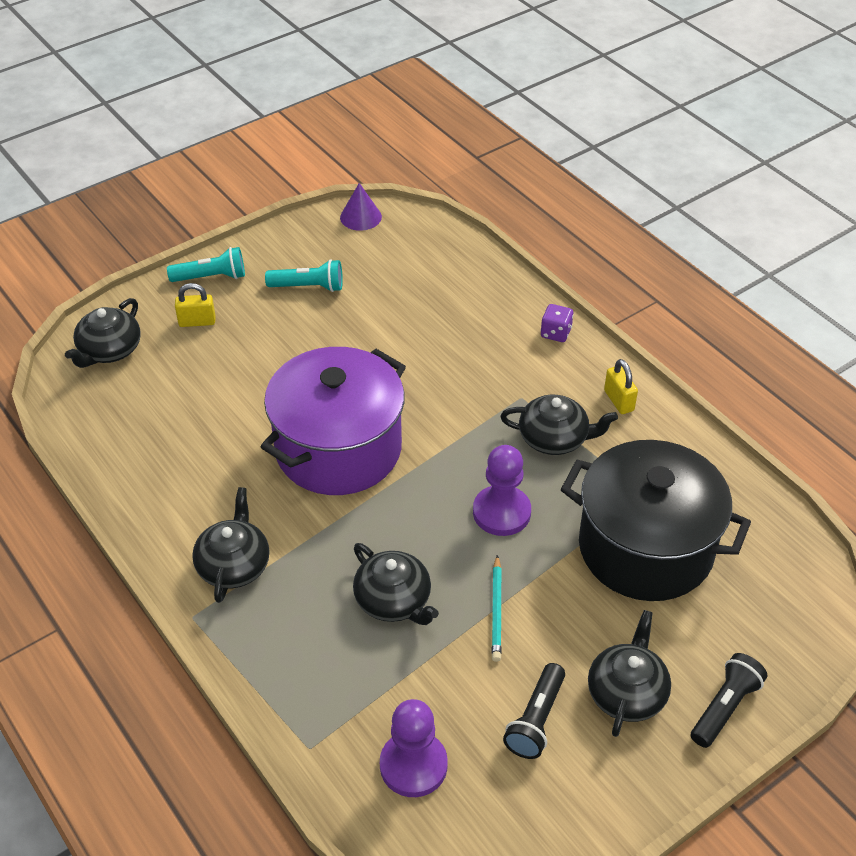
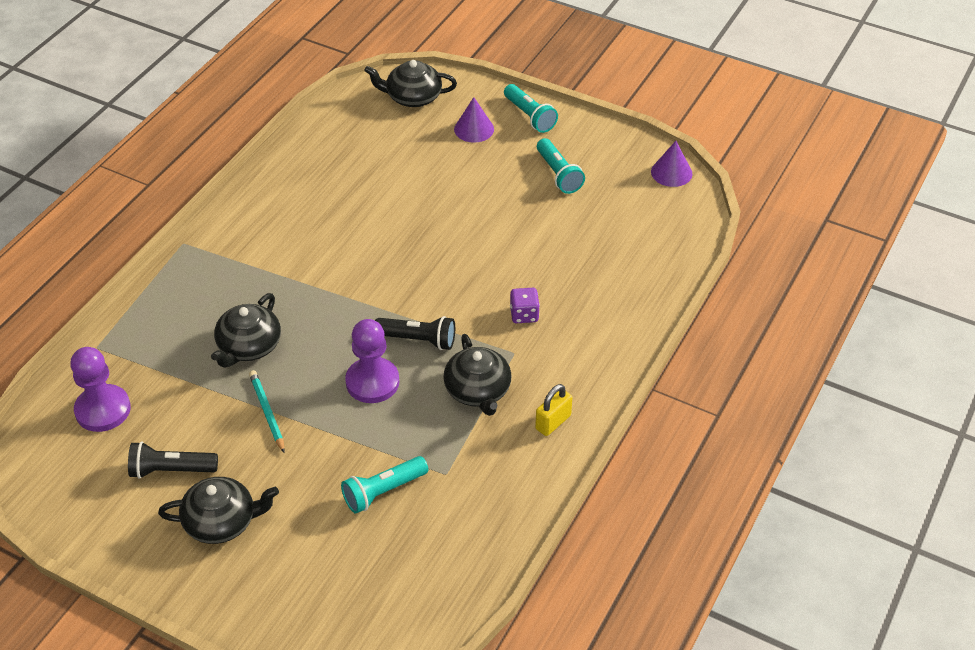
camera: 65 degrees right, 0 degrees up
yellow padlock [175,283,215,327] -> purple cone [454,97,494,143]
black teapot [192,487,270,603] -> none
purple pot [260,347,406,495] -> none
turquoise pencil [492,555,502,662] -> turquoise pencil turned 90 degrees clockwise [249,370,285,453]
purple dice [541,304,573,342] -> purple dice moved to [510,288,540,323]
black pot [561,440,751,601] -> turquoise flashlight [341,456,428,513]
black flashlight [691,653,767,748] -> black flashlight moved to [375,316,455,350]

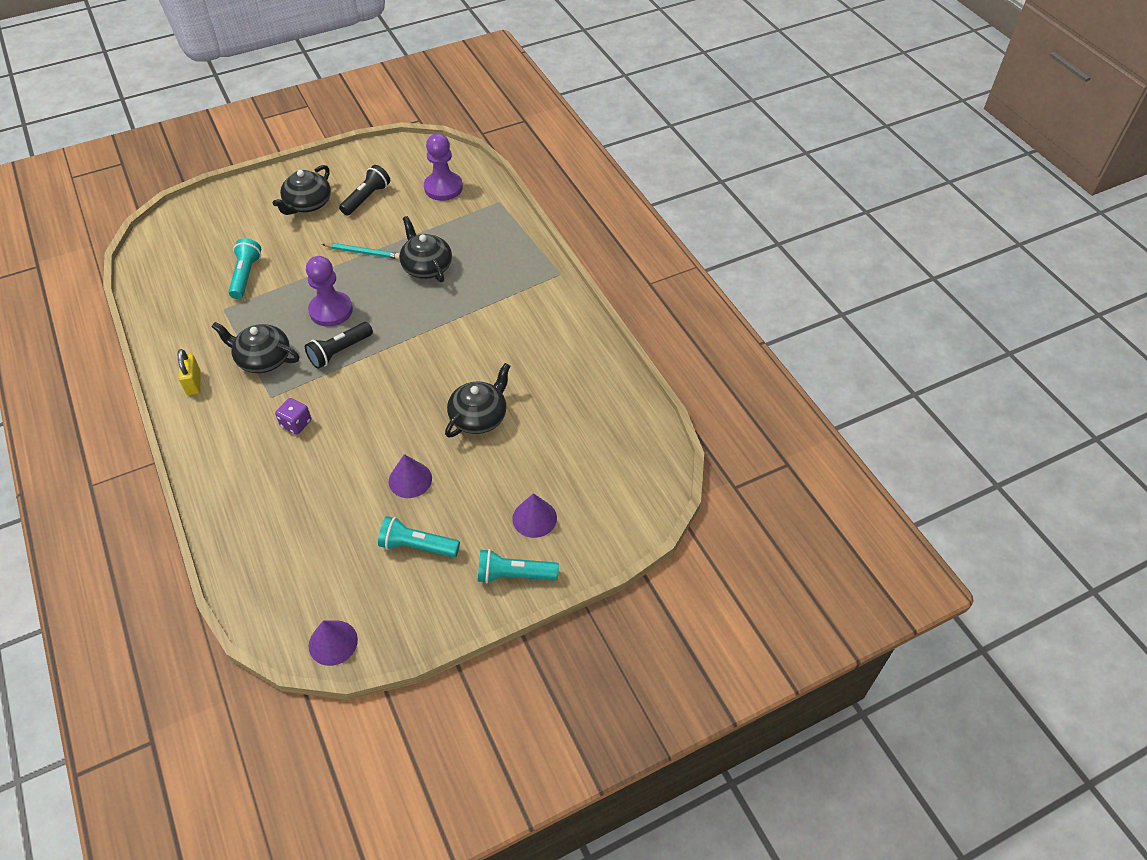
camera: 125 degrees right, 5 degrees up
black teapot [364,60,457,107] -> black teapot moved to [445,363,510,438]
none -> purple cone [389,454,432,498]

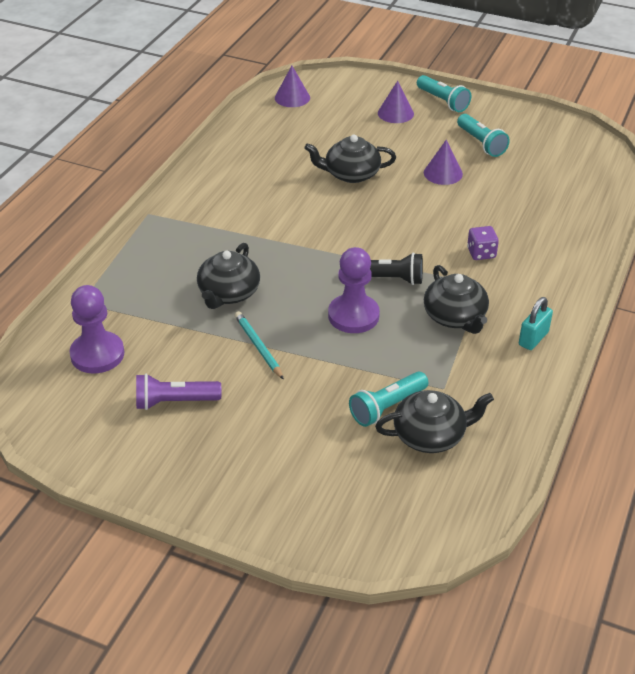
camera: 130 degrees left, 10 degrees down
yellow padlock [178,349,201,395] -> turquoise padlock [519,297,553,350]
black teapot [273,165,331,215] -> black teapot moved to [375,390,494,453]
purple cone [309,621,358,666] -> purple cone moved to [275,66,310,107]
black flashlight [339,165,390,215] -> purple flashlight [136,374,221,410]

